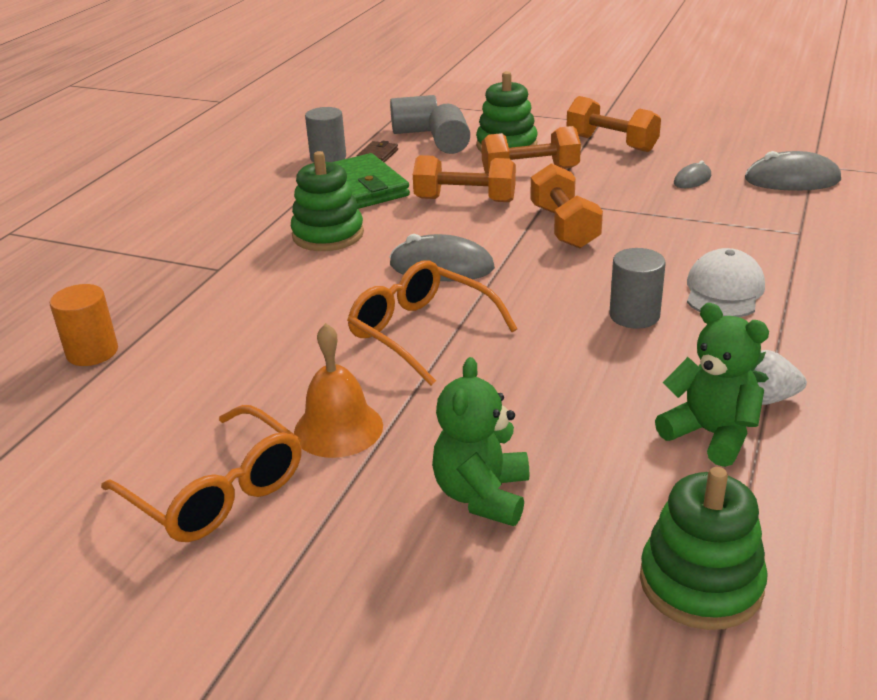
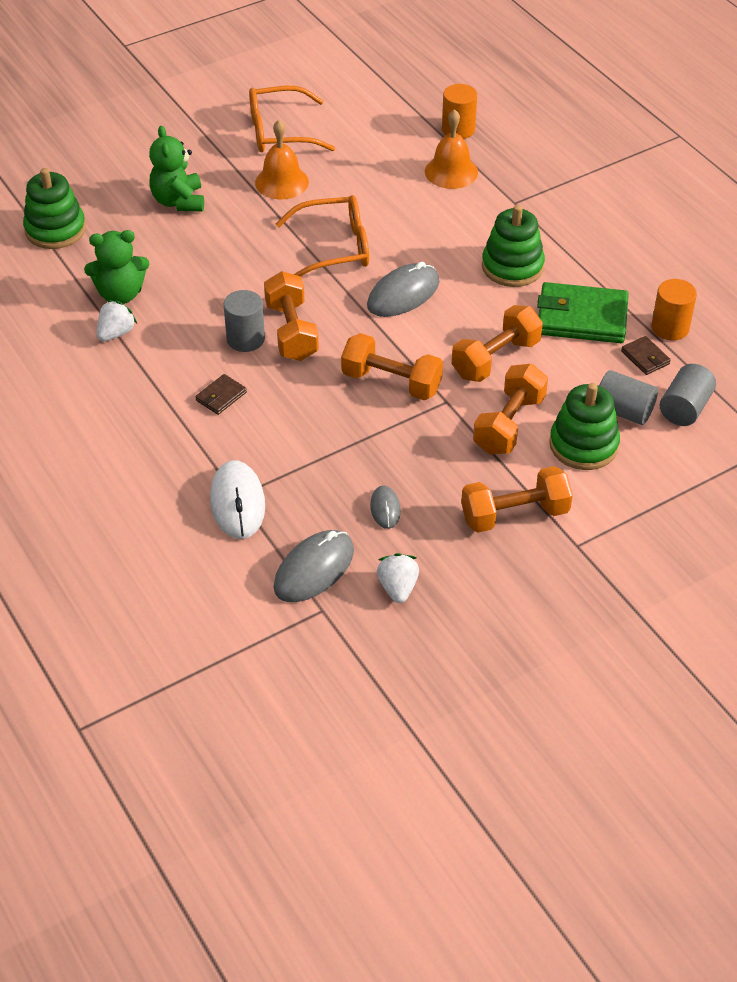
camera: 125 degrees right, 15 degrees up
grey cylinder [305,107,346,163] -> orange cylinder [651,279,697,340]
green teddy bear [432,357,530,526] -> green teddy bear turned 150 degrees counterclockwise [149,126,204,212]
white cap [687,248,765,317] -> brown wallet [195,374,247,415]
none -> white mouse [210,460,265,539]
none -> orange dumbbell [264,271,319,361]
none -> white strawberry [377,553,419,603]
none -> orange bell [425,109,478,189]

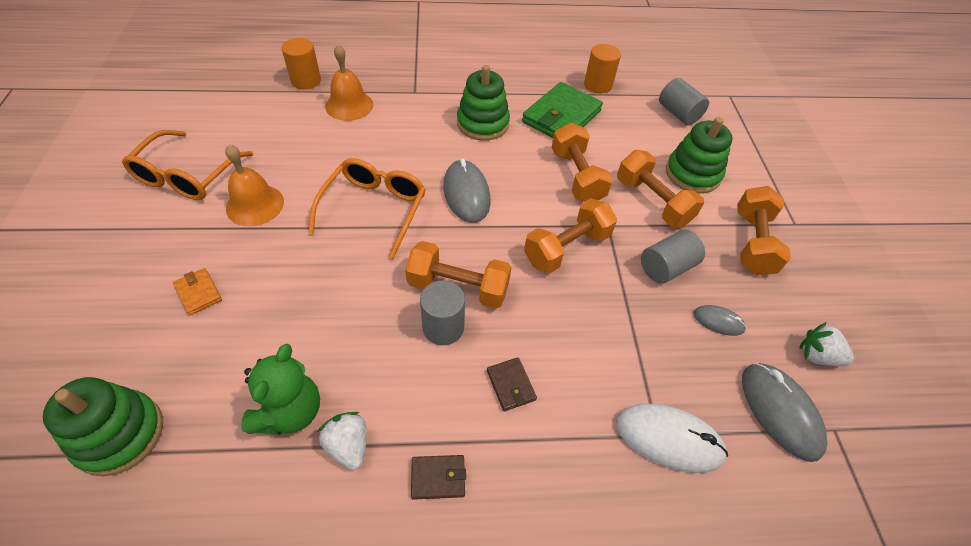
camera: 65 degrees left, 5 degrees up
green teddy bear [149,126,204,212] -> orange wallet [173,268,222,315]
grey cylinder [599,370,658,425] -> grey cylinder moved to [641,230,705,284]
brown wallet [621,336,671,375] -> brown wallet moved to [411,455,466,500]

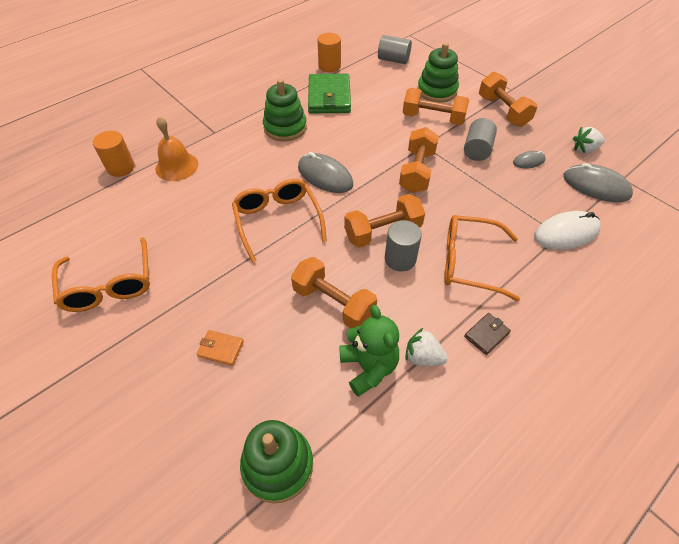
camera: 35 degrees left, 0 degrees up
orange bell [225,144,284,226] -> none
brown wallet [487,357,537,411] -> orange glasses [444,215,520,302]
orange dumbbell [552,123,613,202] -> orange dumbbell moved to [291,257,377,328]

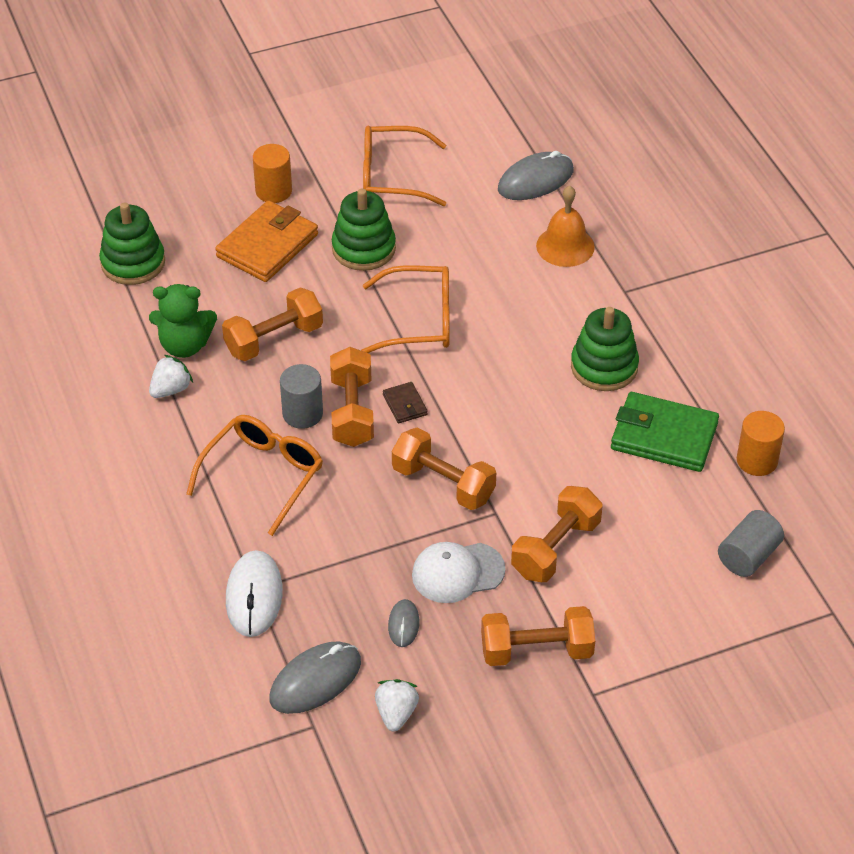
camera: 110 degrees right, 5 degrees down
orange cylinder [93,131,135,177] -> orange cylinder moved to [253,144,292,203]
orange wallet [196,330,244,366] -> orange wallet [215,200,318,282], size x2.16
grey mouse [298,152,353,193] -> grey mouse moved to [498,151,574,200]
green stacking toy [417,43,459,103] -> green stacking toy moved to [332,188,396,271]
grey cylinder [464,118,497,161] -> white cap [412,542,506,603]
brown wallet [464,313,511,355] -> brown wallet moved to [383,382,428,424]

